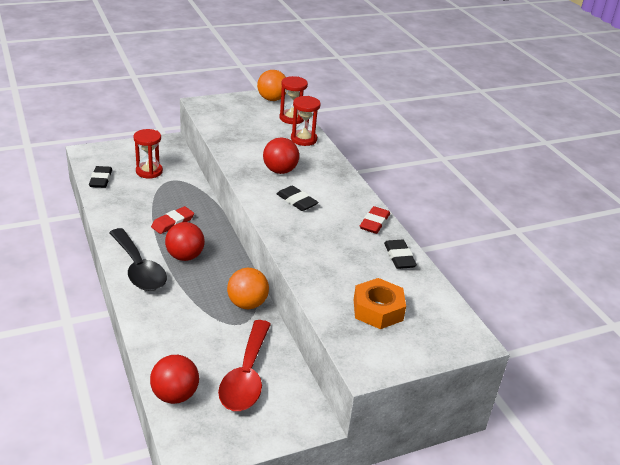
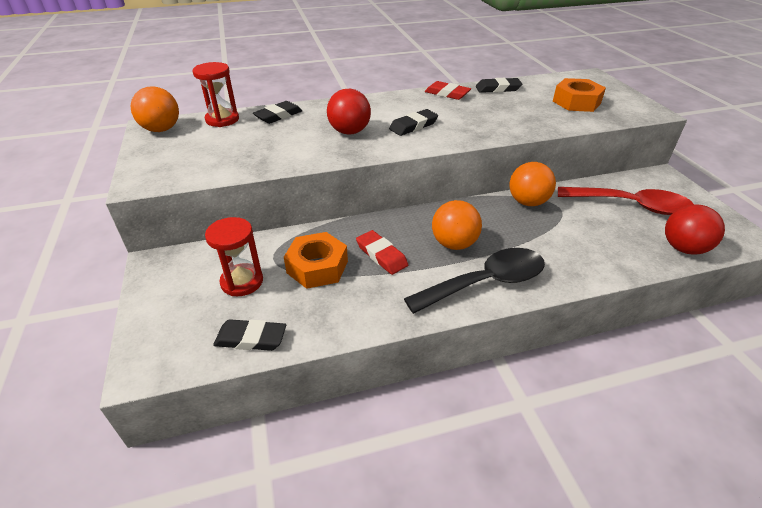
camera: 80 degrees left, 5 degrees up
red ball [165,222,205,261] -> orange ball [432,200,482,250]
red hourglass [291,96,321,146] -> black eraser [253,101,302,124]
none -> orange nut [284,232,348,289]

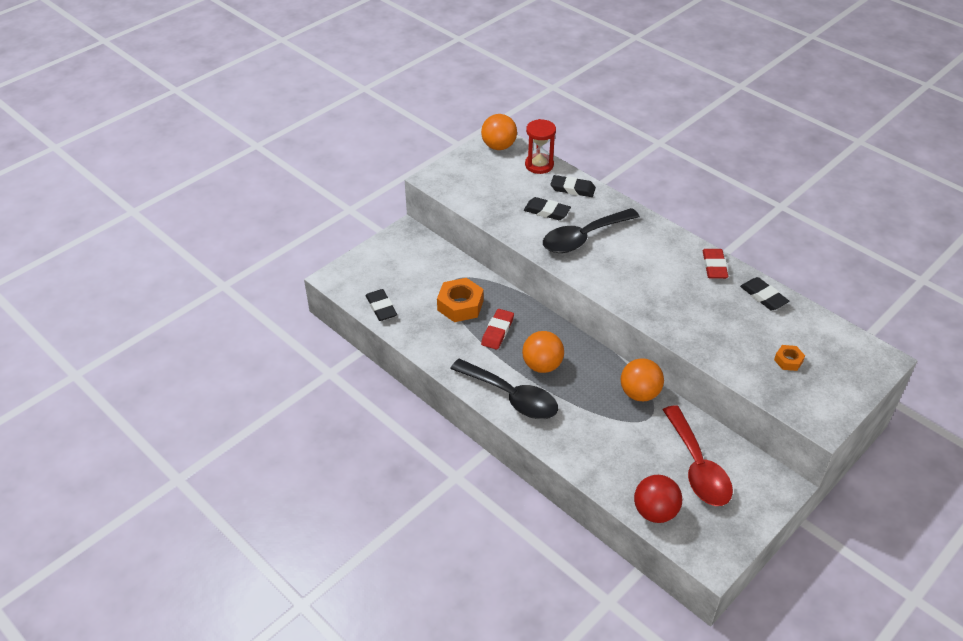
camera: 60 degrees right, 5 degrees up
red hourglass [205,217,263,296] -> none
red ball [327,89,371,135] -> black spoon [543,208,640,253]
black eraser [389,109,438,136] -> black eraser moved to [524,197,571,220]
orange nut [553,78,606,112] -> orange nut [774,345,805,371], size x0.53

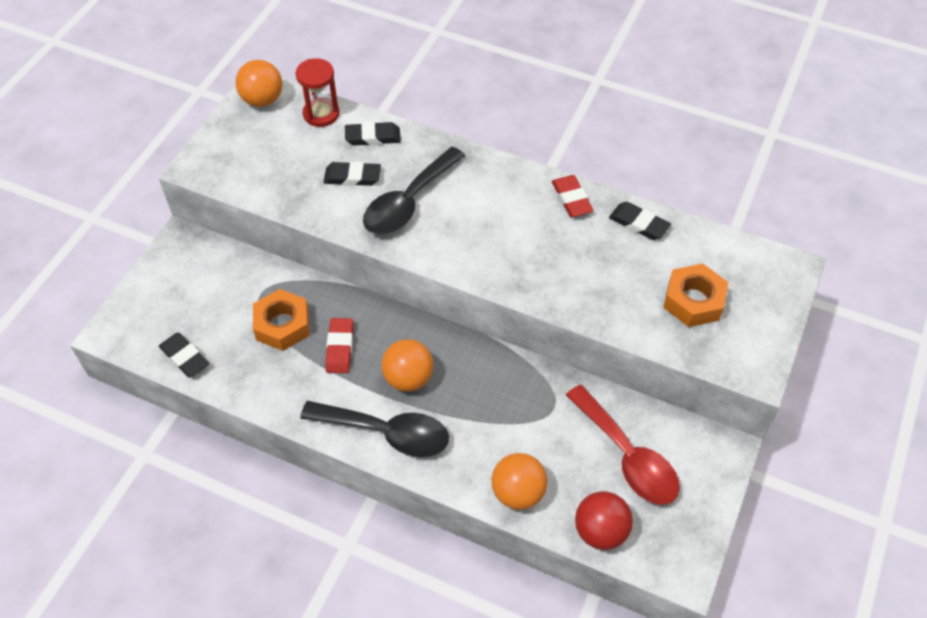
camera: 20 degrees left, 10 degrees up
orange ball [621,358,664,401] -> orange ball moved to [491,453,548,510]
orange nut [774,345,805,371] -> orange nut [663,263,728,327], size x1.90

